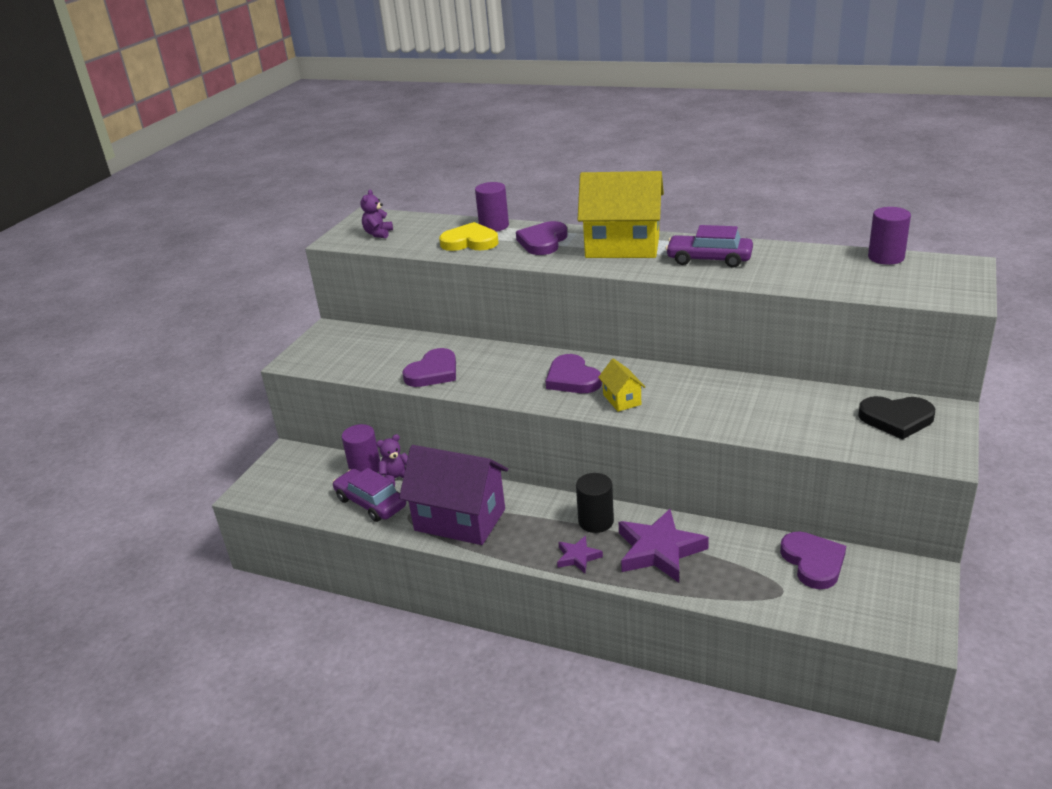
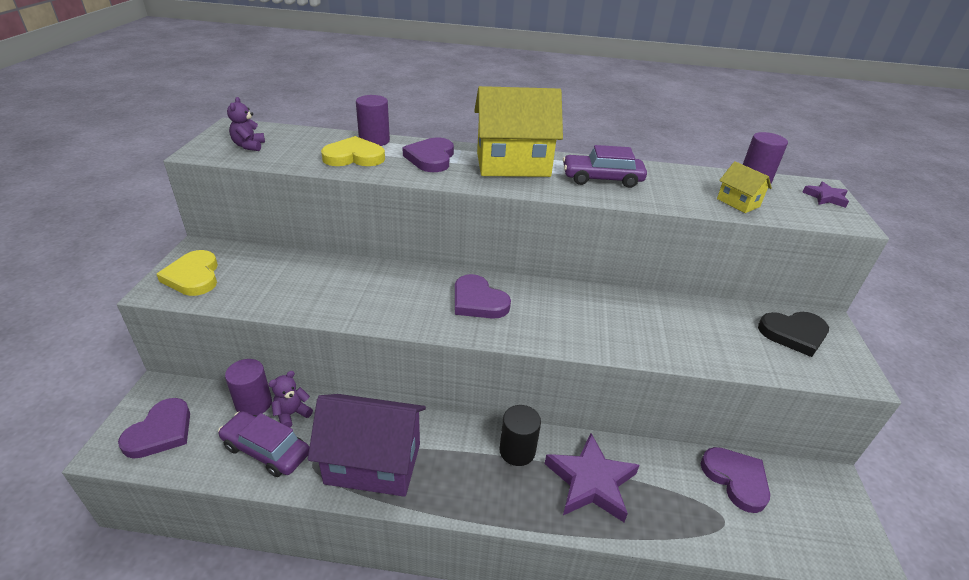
camera: 20 degrees left, 5 degrees up
purple heart [402,348,456,387] -> purple heart moved to [118,398,190,459]
purple star [557,536,603,573] -> purple star moved to [803,181,849,208]
yellow house [598,358,645,412] -> yellow house moved to [717,161,772,213]
none -> yellow heart [157,250,218,296]

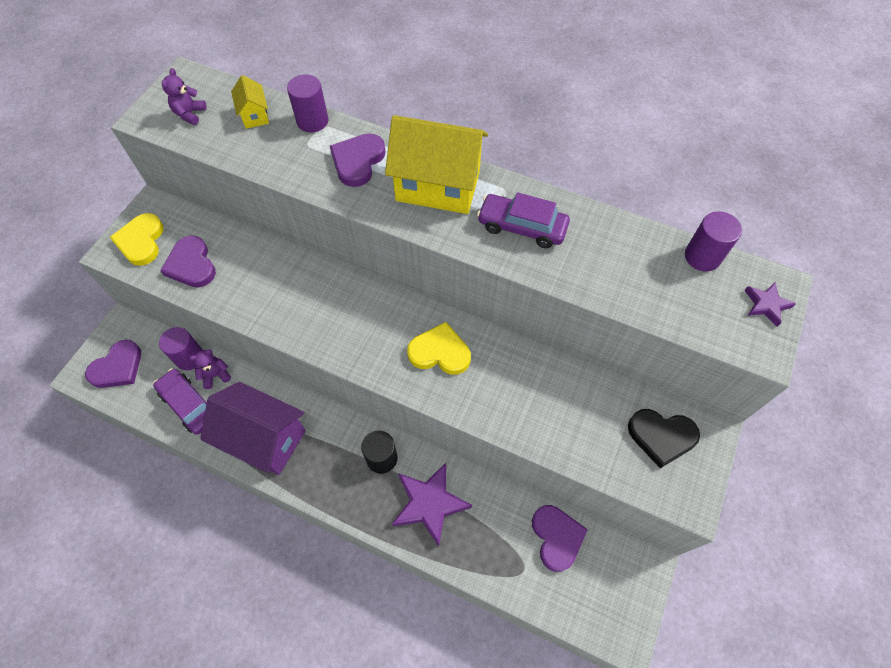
camera: 20 degrees right, 25 degrees up
yellow heart [321,136,385,166] -> yellow heart moved to [407,322,471,375]
purple heart [455,274,511,319] -> purple heart moved to [160,236,216,287]
yellow house [717,161,772,213] -> yellow house moved to [231,75,269,129]

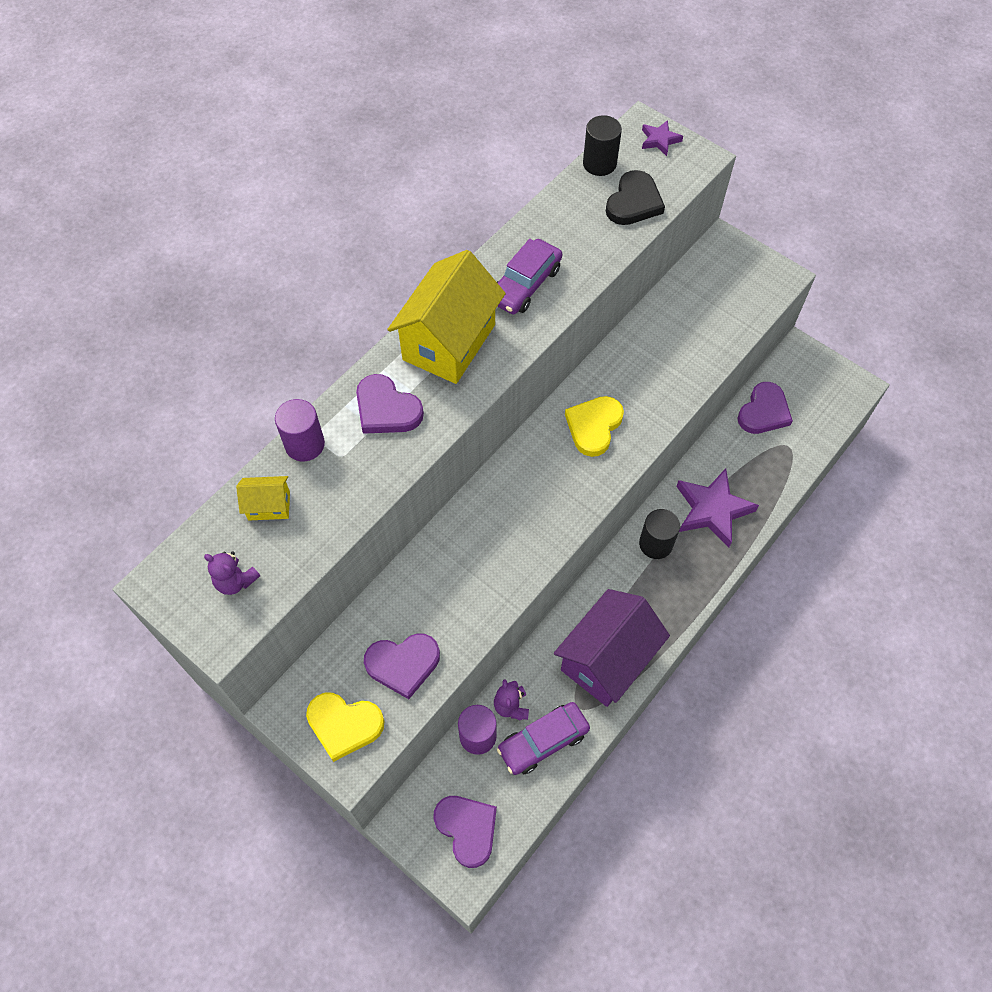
camera: 75 degrees left, 0 degrees up
purple heart [532,505,588,572] -> purple heart turned 120 degrees clockwise [738,382,793,434]
black heart [628,409,700,468] -> black heart moved to [606,170,665,225]
purple cylinder [685,211,742,272] -> black cylinder [583,115,622,176]

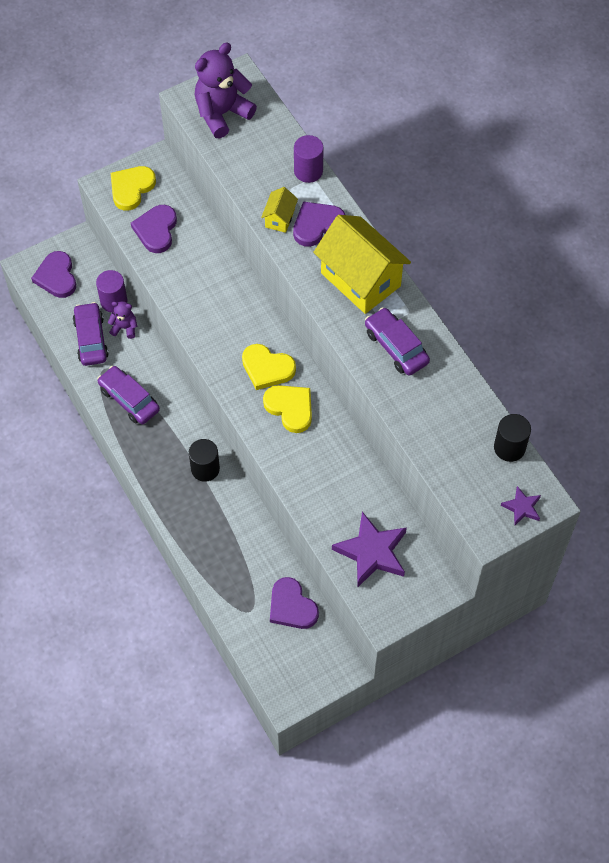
camera: 110 degrees right, 0 degrees up
purple teddy bear [204,552,260,595] -> purple teddy bear [194,43,257,139], size x2.02
yellow house [236,476,290,520] -> yellow house moved to [261,187,298,233]
purple heart [433,796,497,868] -> purple heart turned 90 degrees clockwise [31,251,76,298]
purple house [554,589,670,707] -> purple car [97,366,160,424]
black heart [606,170,665,225] -> none
purple star [676,468,759,548] -> purple star moved to [332,512,407,587]
none -> yellow heart [242,344,296,390]

